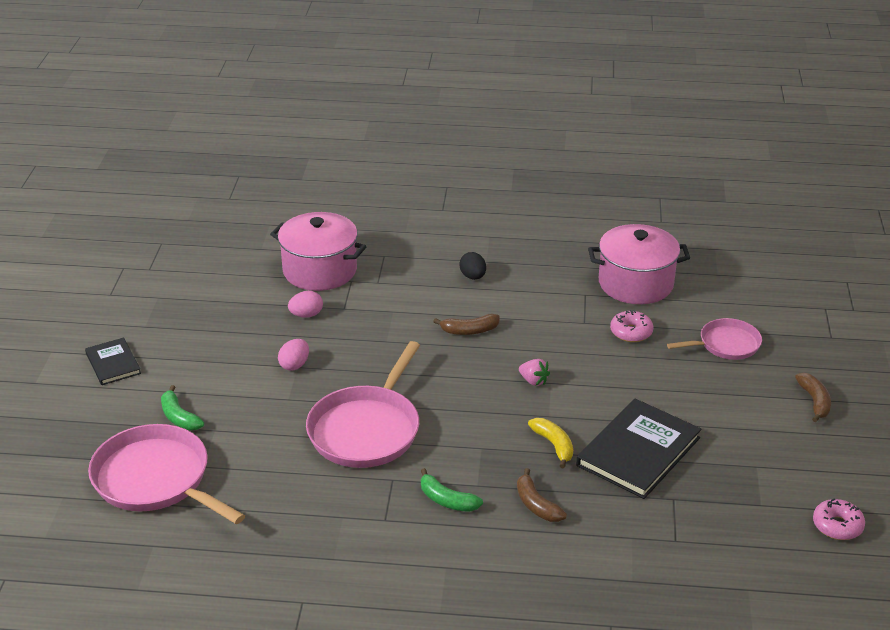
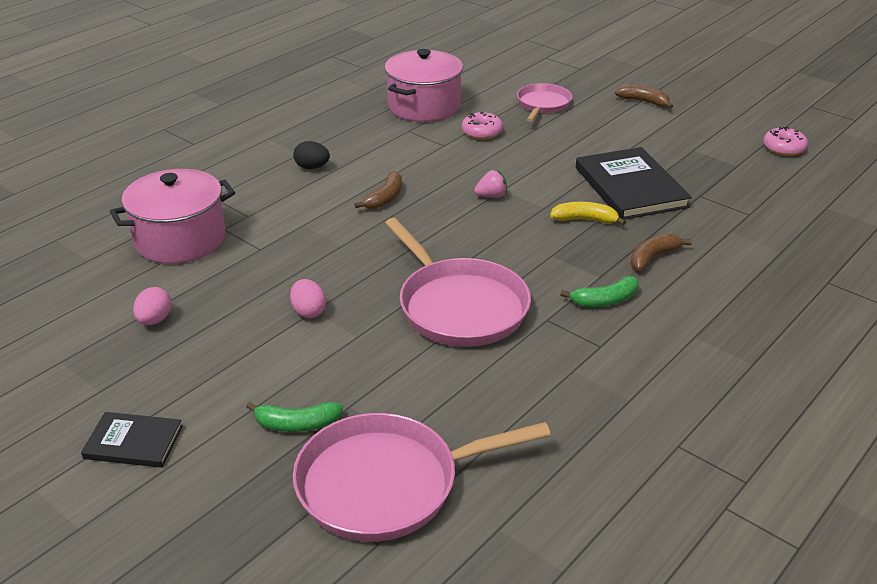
camera: 55 degrees left, 0 degrees up
pink egg [288,291,323,318] -> pink egg moved to [133,287,172,325]
brown banana [517,468,567,522] -> brown banana turned 135 degrees clockwise [630,234,692,271]

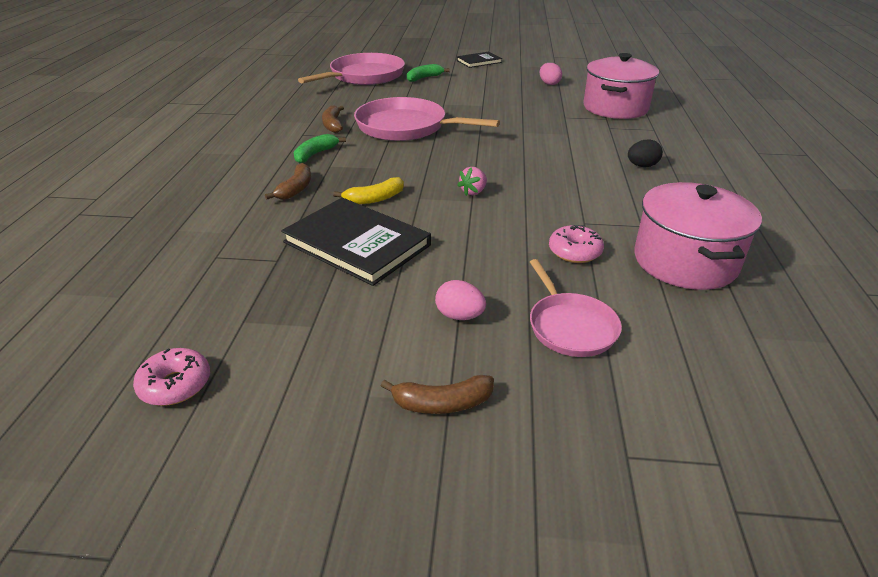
camera: 145 degrees right, 0 degrees up
pink egg [290,279,326,318] -> pink egg moved to [435,280,486,320]
brown banana [354,171,402,209] -> brown banana moved to [322,106,344,133]

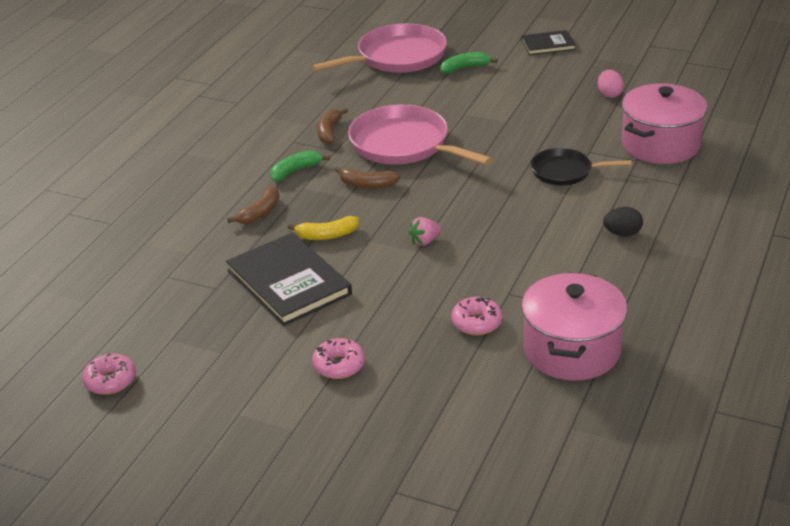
camera: 20 degrees right, 0 degrees up
brown banana [381,375,494,414] -> brown banana moved to [335,167,401,189]
pink egg [435,280,486,320] -> pink donut [312,338,365,379]
pink pan [530,259,622,357] -> none
none -> black pan [531,148,632,185]

